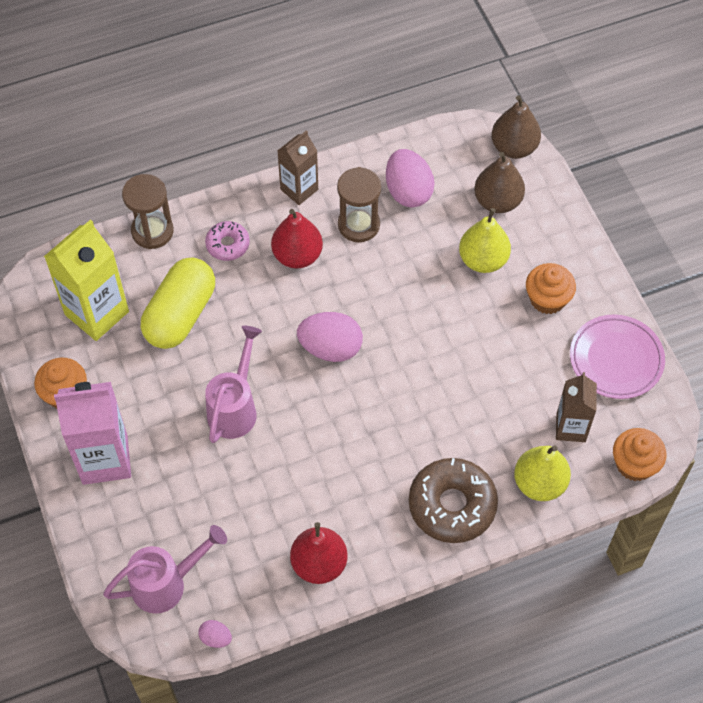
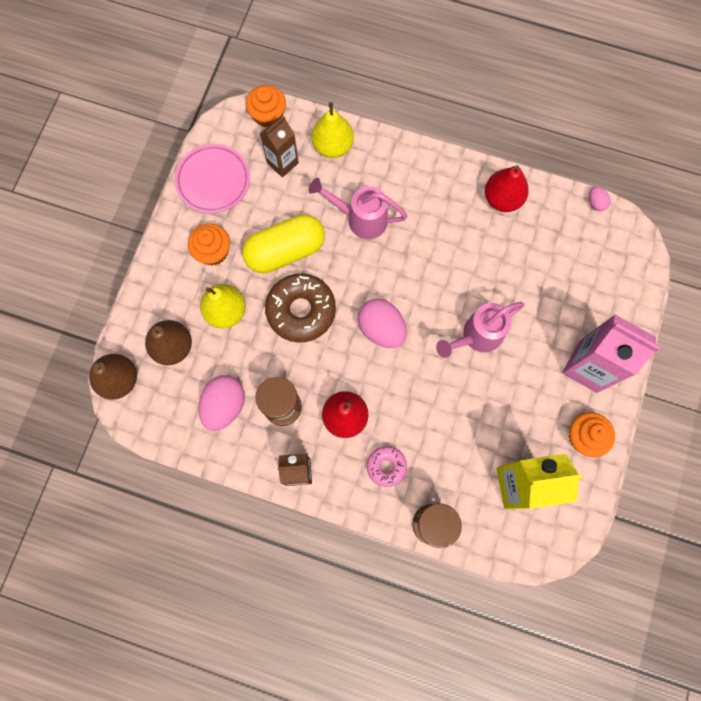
camera: 140 degrees left, 15 degrees up
pink watering can [103,525,227,614] -> pink watering can moved to [308,178,407,239]
yellow capsule [141,257,215,349] -> yellow capsule moved to [242,214,325,273]
brown donut [409,458,498,543] -> brown donut moved to [265,274,336,343]

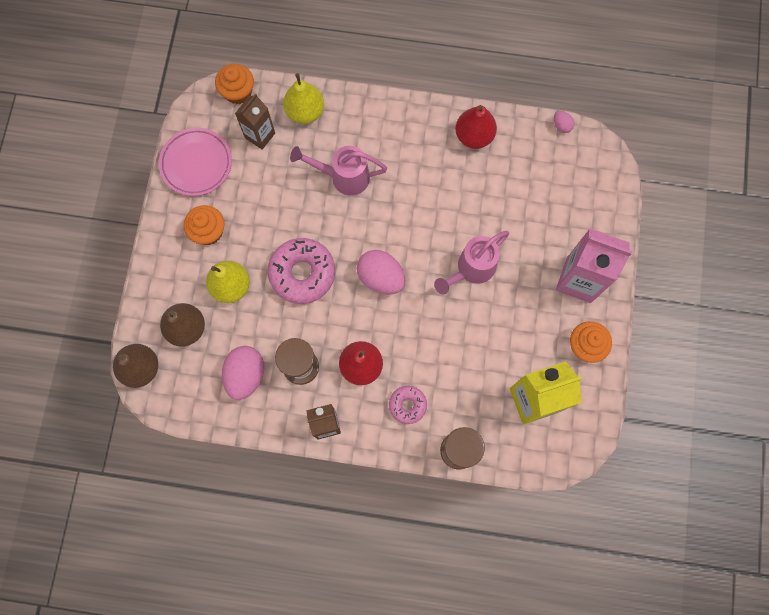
camera: 10 degrees left, 0 degrees up
yellow capsule [242,214,325,273] -> none
brown donut [265,274,336,343] -> pink donut [268,238,335,304]

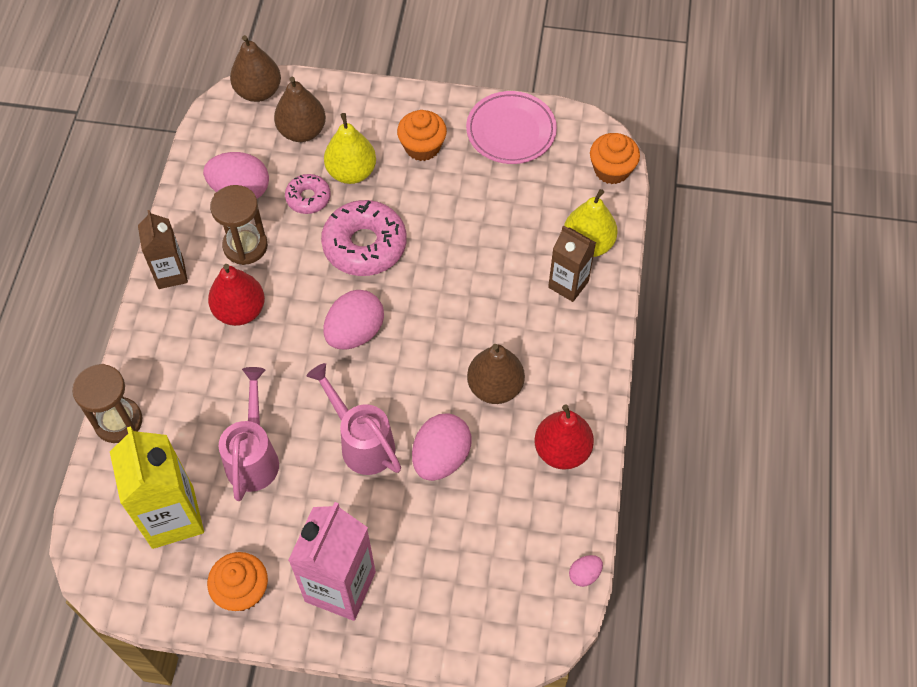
camera: 90 degrees right, 15 degrees down
brown carton [235,94,275,150] -> brown carton moved to [548,225,596,302]
pink watering can [290,146,387,196] -> pink watering can moved to [219,367,279,501]
pink donut [389,386,427,424] -> pink donut moved to [285,174,331,214]
none -> pink egg [412,413,471,481]
none -> brown pear [467,344,525,404]

